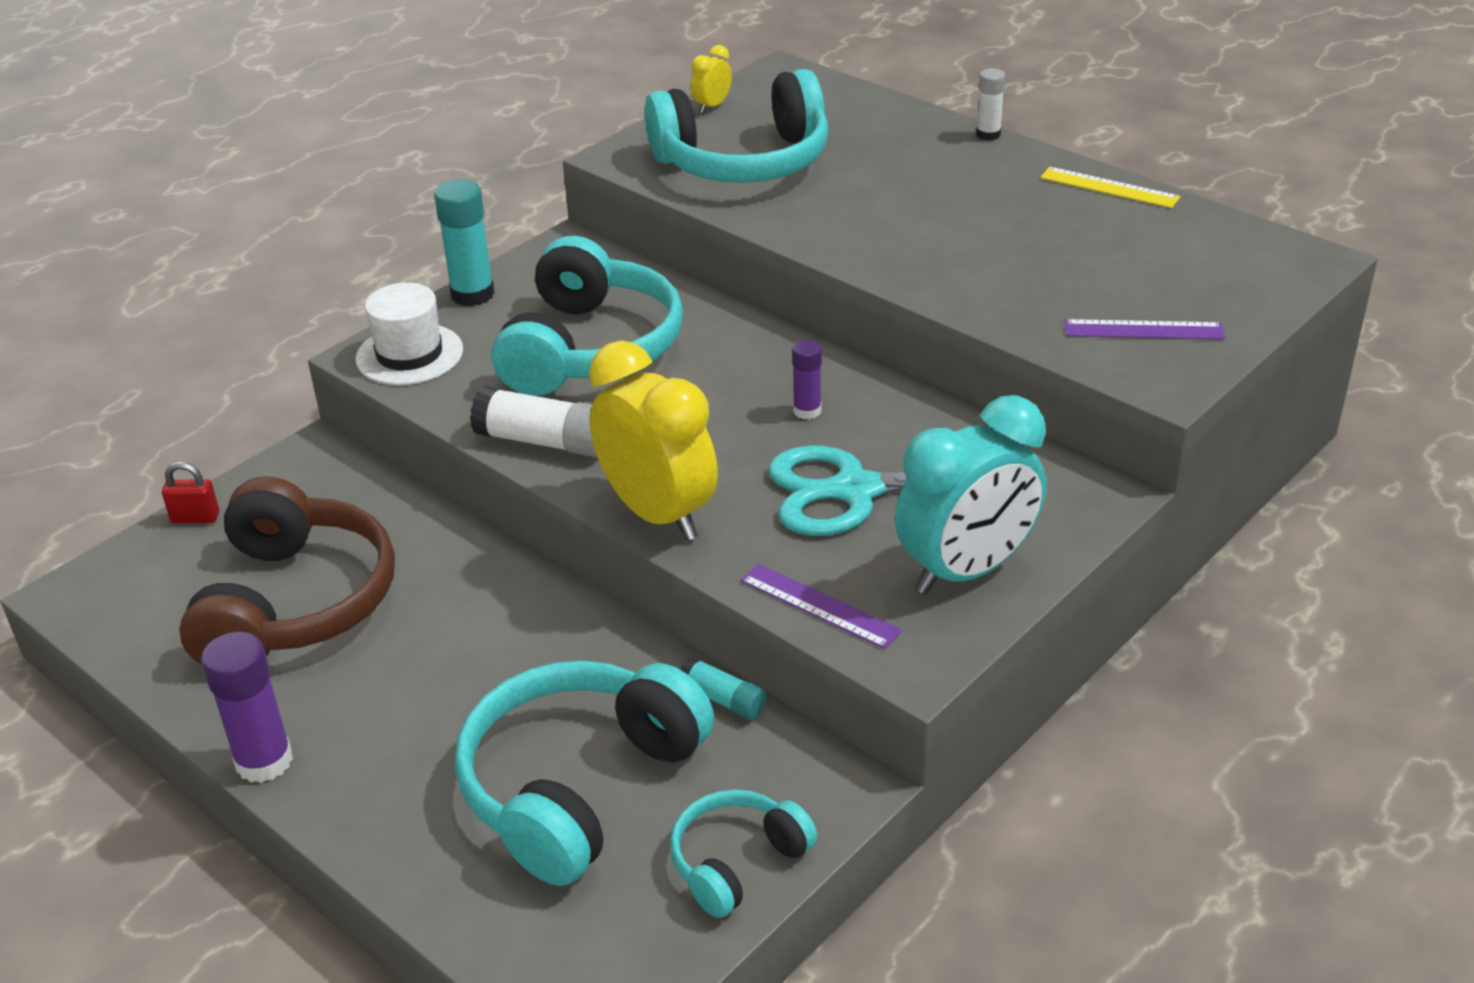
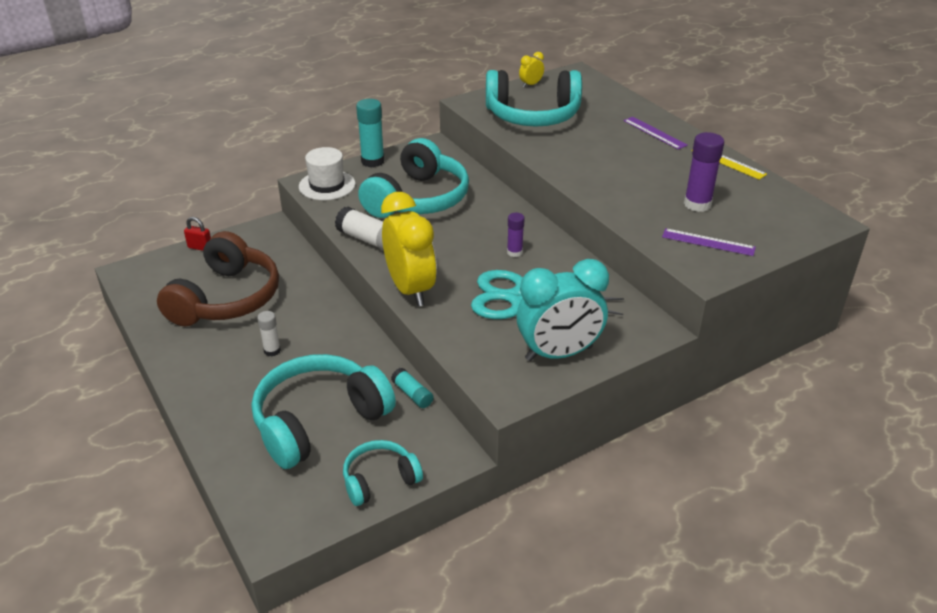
camera: 15 degrees right, 0 degrees up
purple glue stick [201,632,293,783] -> purple glue stick moved to [684,132,724,212]
purple ruler [741,563,902,649] -> purple ruler moved to [623,117,688,150]
white glue stick [976,69,1005,141] -> white glue stick moved to [257,311,281,357]

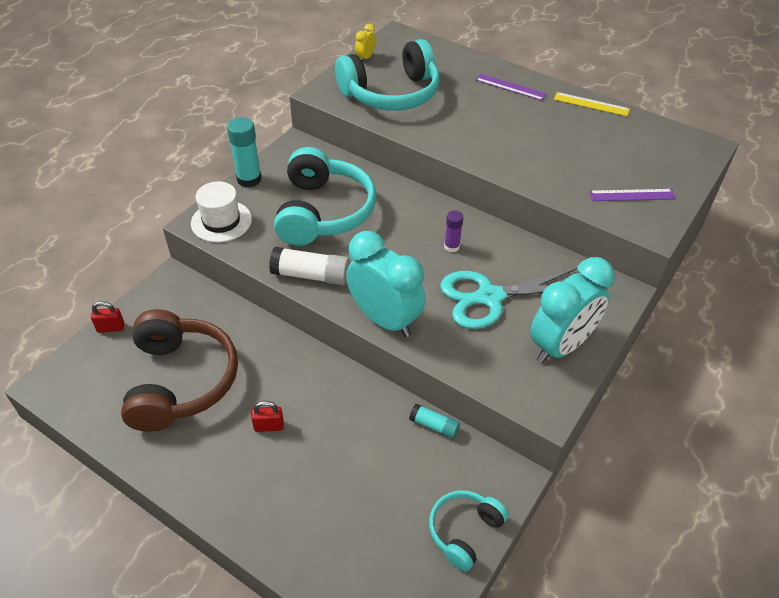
camera: 25 degrees left, 10 degrees up
turquoise headphones [252,354,396,469] -> none
white glue stick [257,311,281,357] -> red padlock [251,401,284,432]
yellow clock [381,192,437,306] -> turquoise clock [346,231,425,337]
purple glue stick [684,132,724,212] -> none

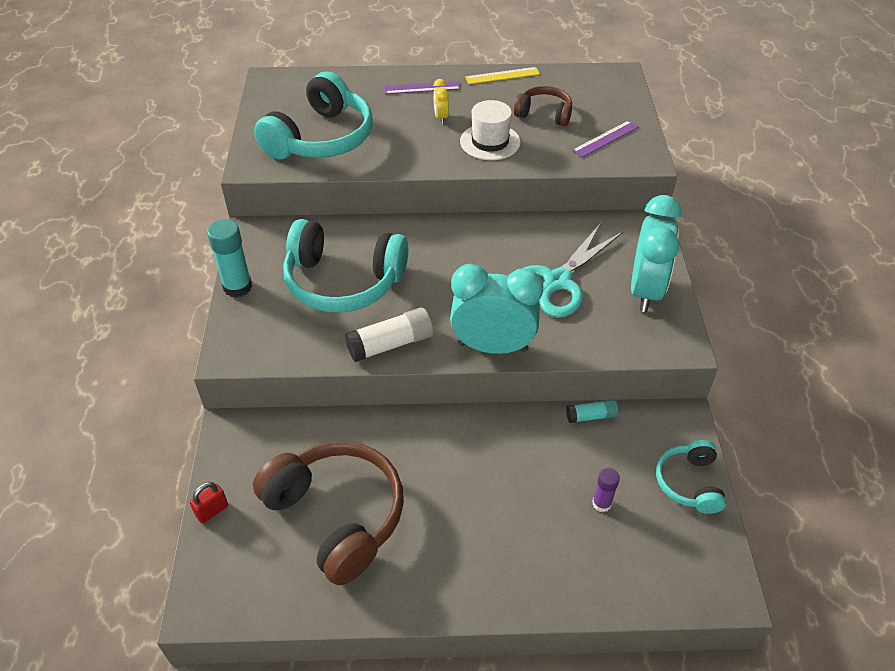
camera: 35 degrees left, 0 degrees up
white hat [191,181,252,242] -> white hat moved to [460,100,521,160]
red padlock [251,401,284,432] -> none
turquoise headphones [274,147,376,246] -> turquoise headphones turned 135 degrees clockwise [283,219,408,313]
yellow clock [355,24,376,61] -> yellow clock moved to [433,79,449,124]
purple glue stick [444,211,463,252] -> purple glue stick moved to [592,468,620,512]
none -> brown headphones [514,86,572,126]

